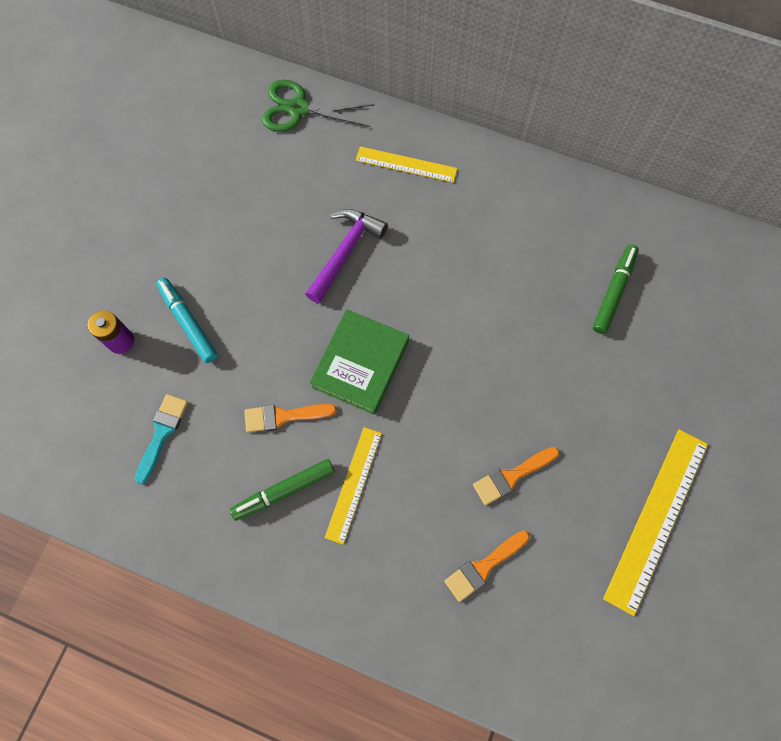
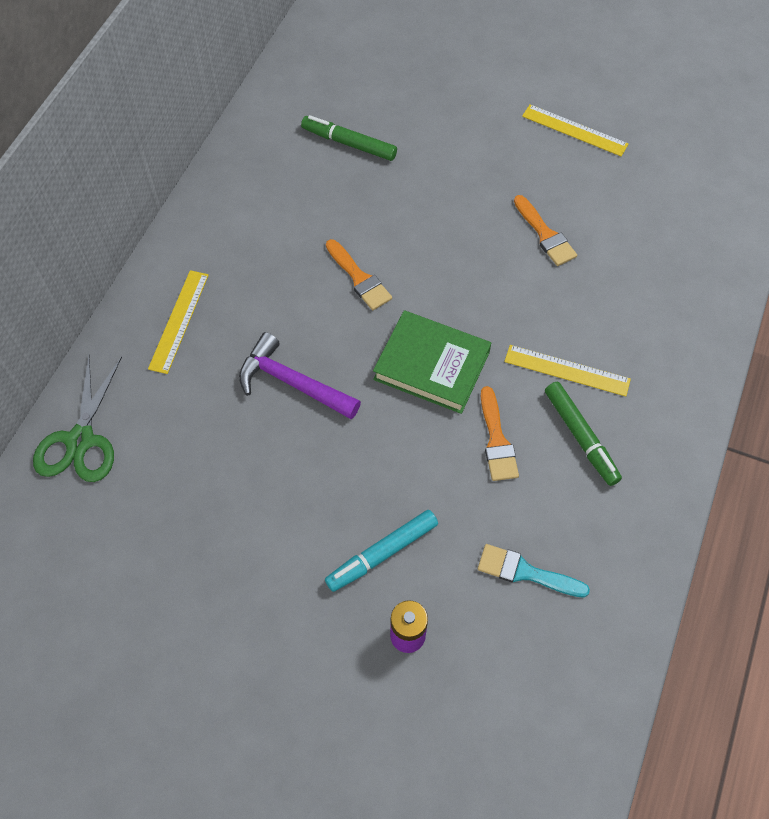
camera: 90 degrees left, 10 degrees down
orange brush [444,530,530,602] -> orange brush moved to [326,239,392,310]
yellow ruler [603,429,708,616] -> yellow ruler [522,104,628,156], size x0.62

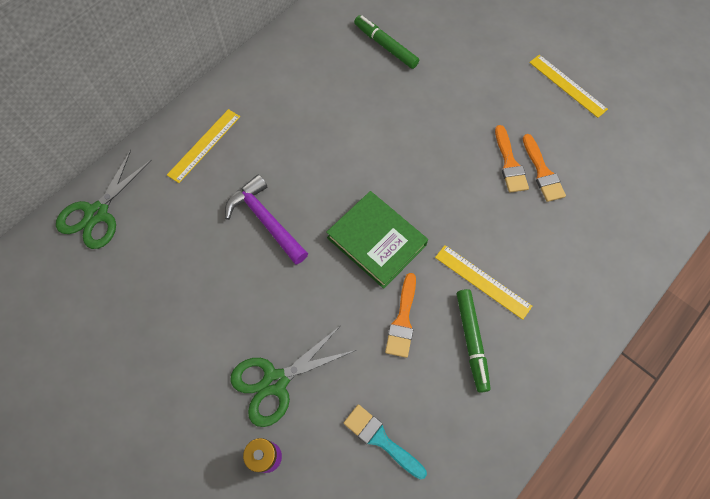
camera: 20 degrees right, 5 degrees up
turquoise marker [325,510,438,592] -> green scissors [231,325,356,427]
orange brush [326,239,392,310] -> orange brush moved to [523,134,566,202]

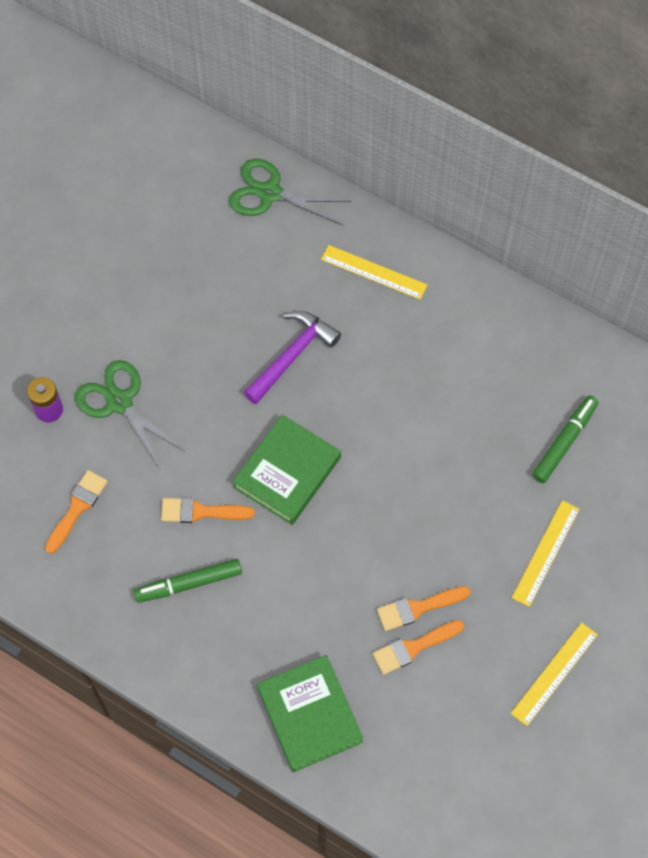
camera: 80 degrees right, 0 degrees up
turquoise brush [344,404,427,479] -> orange brush [45,470,108,554]
yellow ruler [435,245,532,320] -> yellow ruler moved to [512,500,579,607]
none -> green book [257,655,363,772]

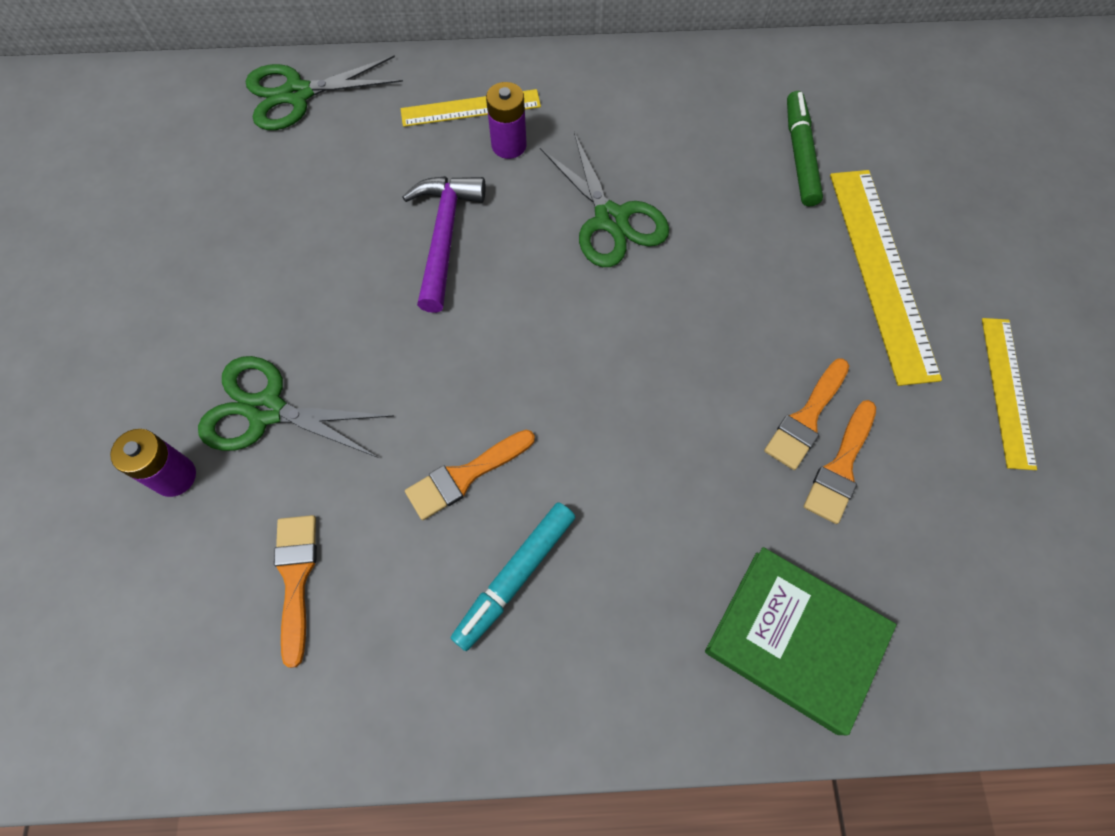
camera: 35 degrees left, 0 degrees up
green marker [134,559,242,603] -> turquoise marker [451,502,575,651]
green book [233,415,341,525] -> none
yellow ruler [512,500,579,607] -> yellow ruler [830,170,942,386], size x1.62
none -> purple battery [486,82,527,159]
none -> green scissors [540,132,669,267]

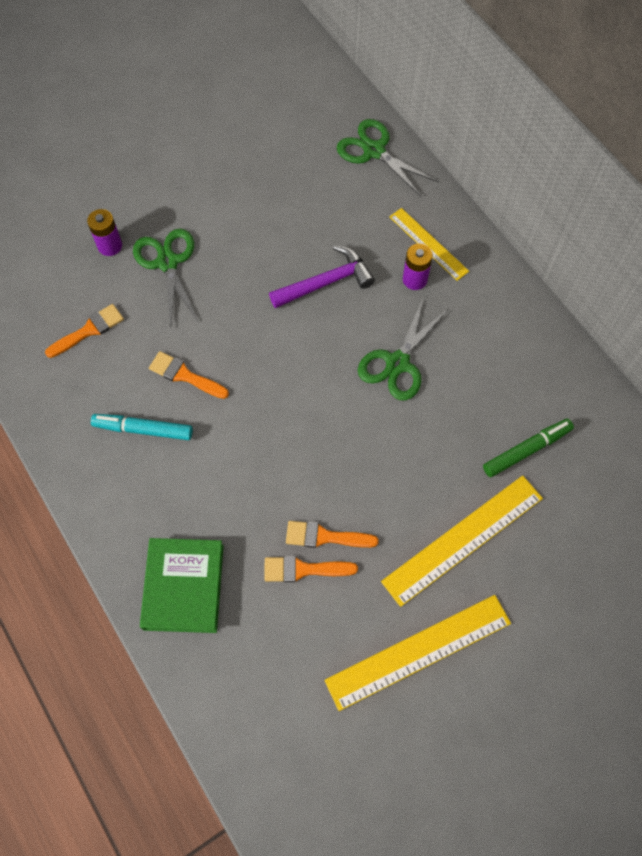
camera: 60 degrees right, 0 degrees up
yellow ruler [982,318,1037,470] -> yellow ruler [324,595,511,711], size x1.62

